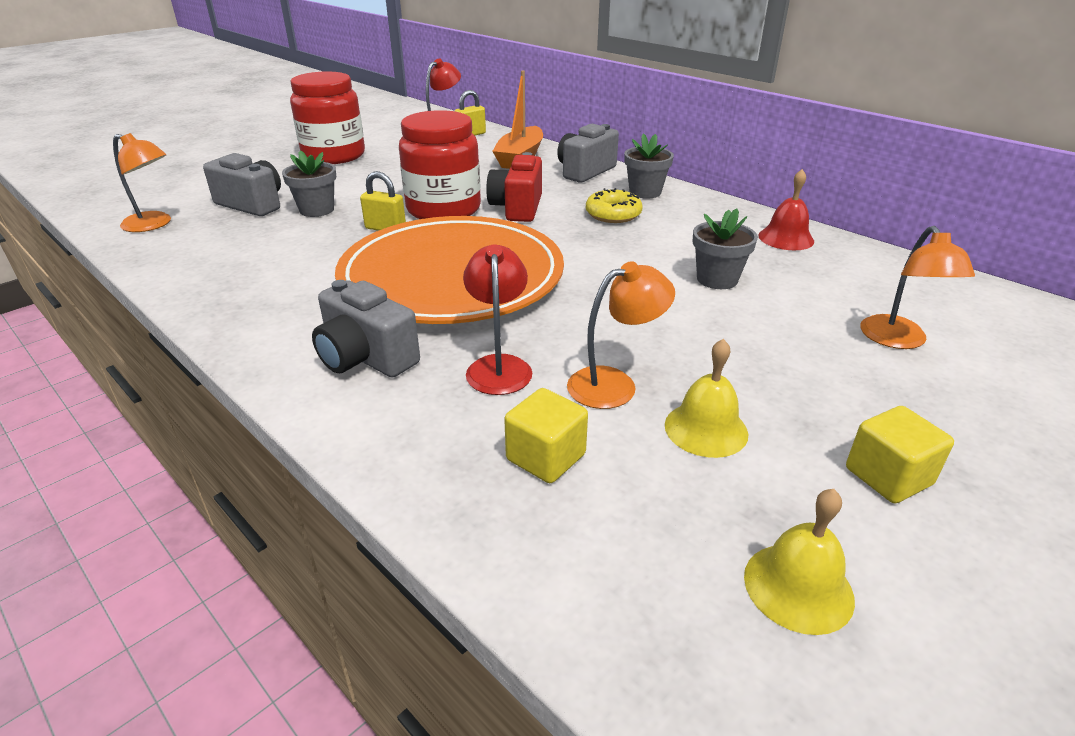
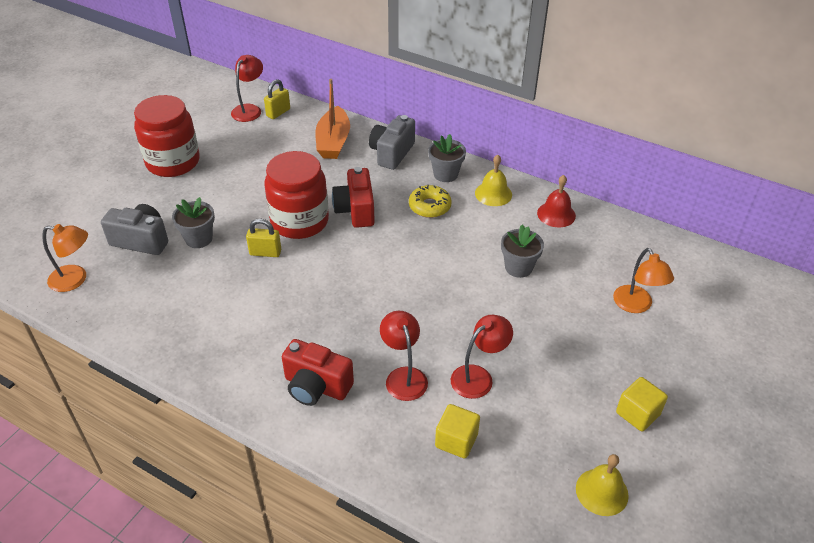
camera: 15 degrees left, 10 degrees up
grey camera [312,280,420,378] -> red camera [282,339,354,406]
orange plate [335,216,564,324] -> none
orange lamp [567,261,675,409] -> red lamp [451,315,513,399]
yellow bell [665,339,748,458] -> yellow bell moved to [475,155,512,206]

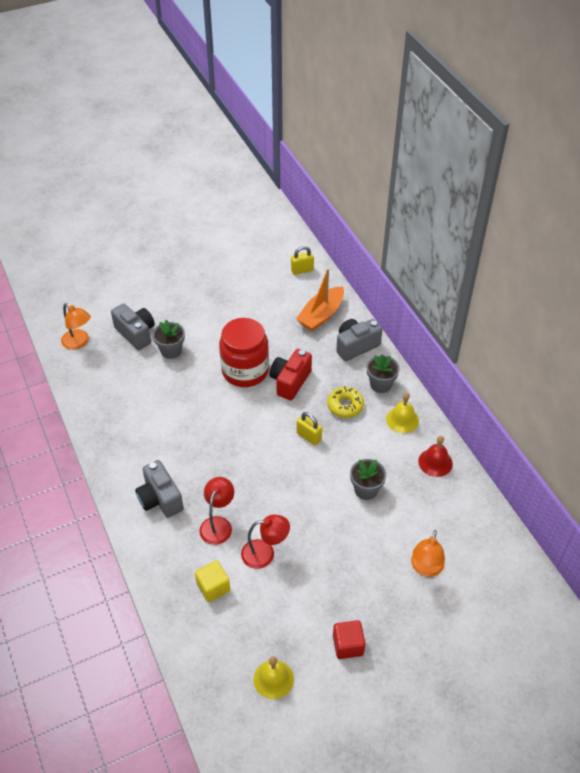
camera: 35 degrees right, 5 degrees up
red jar [134,95,200,177] -> none
red lamp [231,55,263,122] -> none
yellow padlock [246,219,281,257] -> yellow padlock moved to [297,412,322,445]
red camera [282,339,354,406] -> grey camera [135,460,184,518]
yellow cube [616,377,668,431] -> red cube [333,620,366,659]

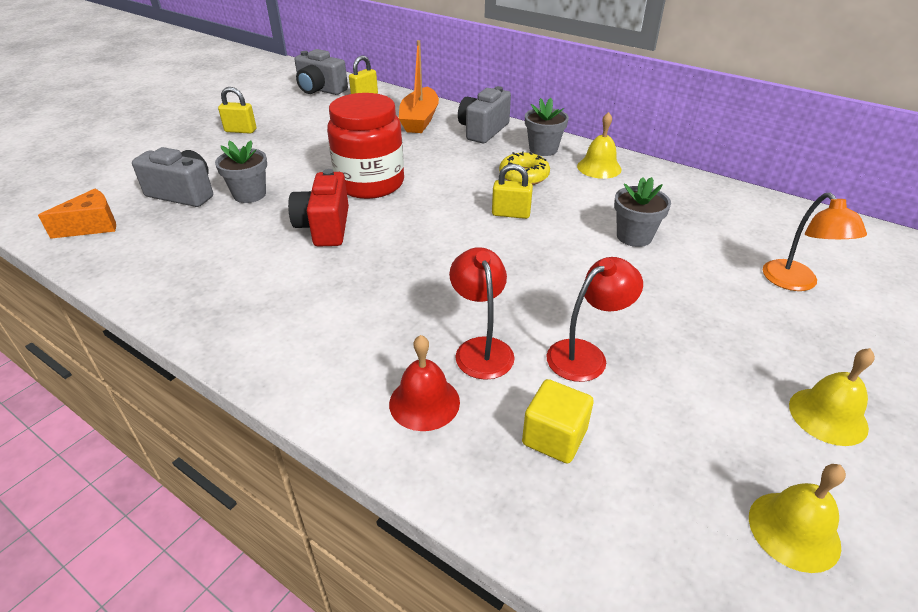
camera: 30 degrees left, 10 degrees down
orange lamp [61,303,91,350] -> orange cheese [38,189,116,239]
grey camera [135,460,184,518] -> grey camera moved to [295,49,348,95]
red camera [270,349,312,400] -> red camera moved to [288,169,349,247]
red cube [333,620,366,659] -> yellow bell [789,348,875,446]
red bell [418,436,453,477] -> red bell moved to [389,335,460,431]
none -> yellow padlock [218,87,256,134]

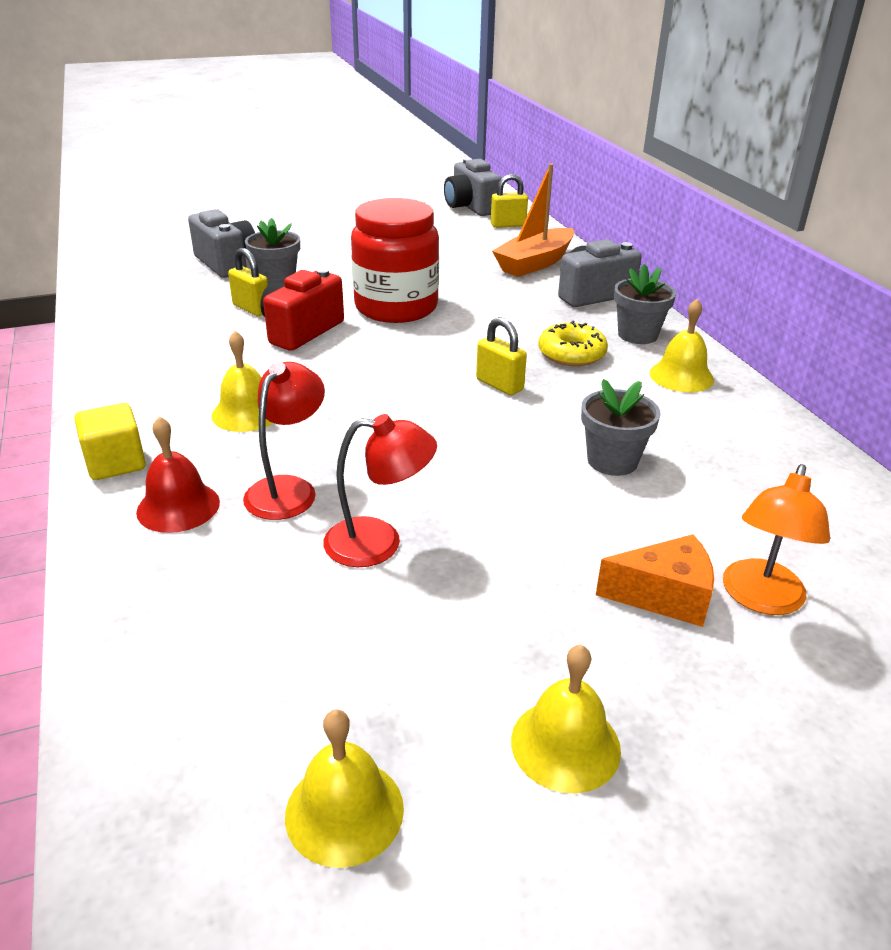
camera: 35 degrees right, 5 degrees down
orange cheese [38,189,116,239] -> orange cheese moved to [596,534,714,627]
yellow padlock [218,87,256,134] -> yellow padlock moved to [228,248,268,316]
yellow cube [522,379,594,463] -> yellow cube moved to [74,403,146,480]
none -> yellow bell [211,331,273,432]

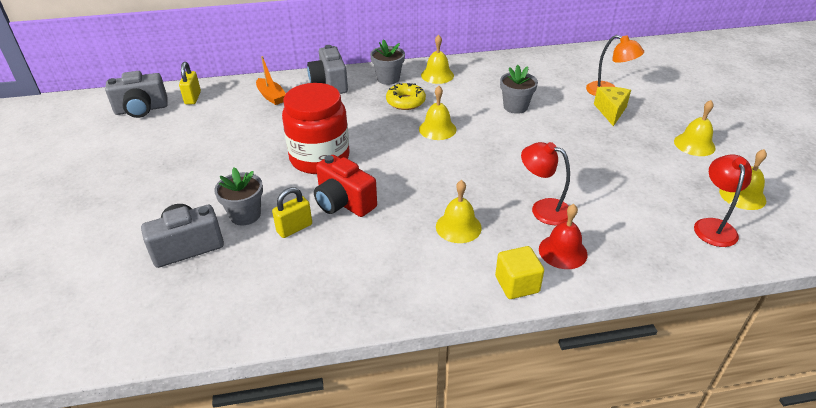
camera: 80 degrees left, 5 degrees up
red lamp [323,414,437,567] -> red lamp moved to [694,155,752,247]
yellow padlock [476,317,527,395] -> yellow bell [419,86,456,140]
orange boat [492,163,574,277] -> orange boat [256,56,286,105], size x0.63
orange cheese [596,534,714,627] -> yellow cheese [594,87,631,126]

